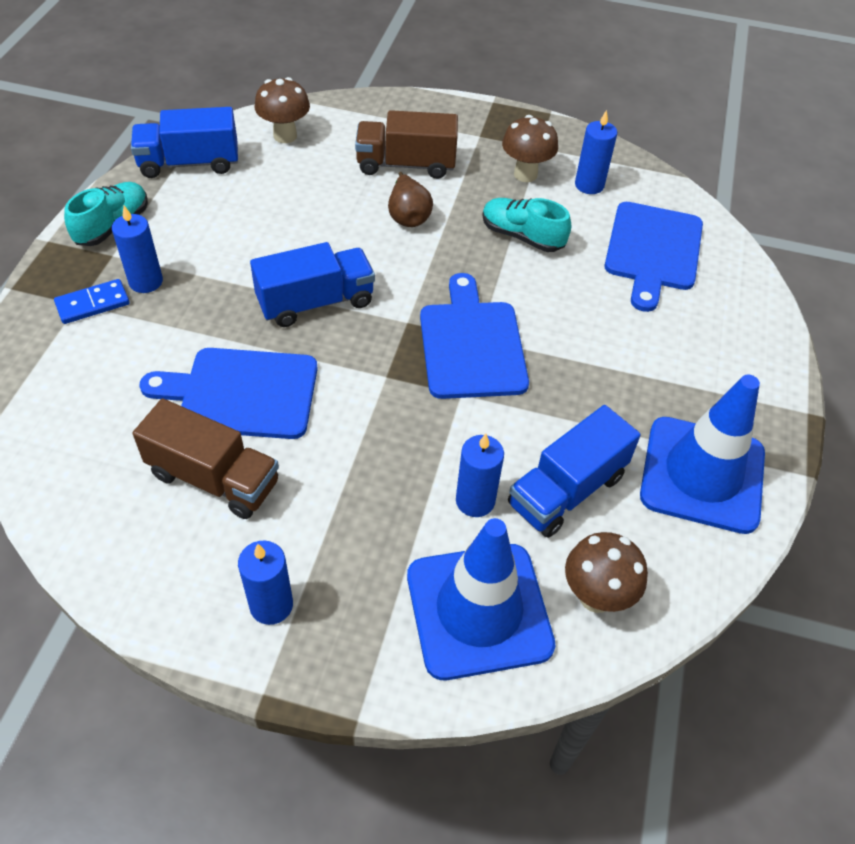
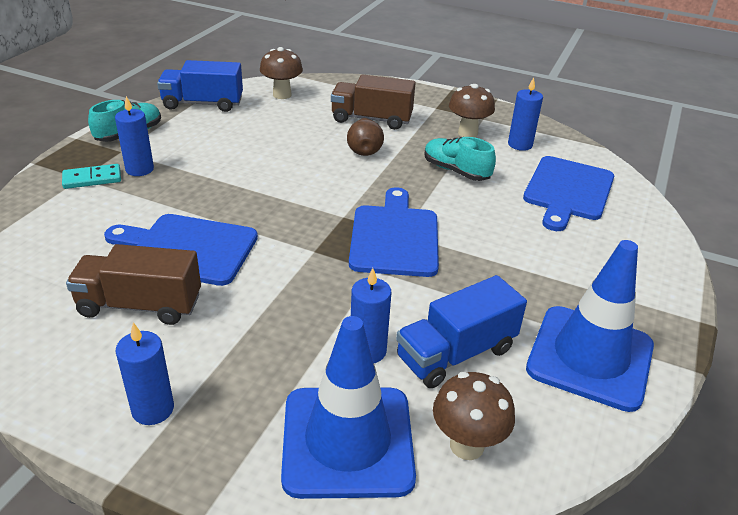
camera: 10 degrees right, 15 degrees down
blue domino [54,279,130,324] -> turquoise domino [62,164,121,189]
brown truck [133,398,279,519] -> brown truck turned 150 degrees clockwise [66,244,201,325]
blue truck [250,242,375,327] -> none

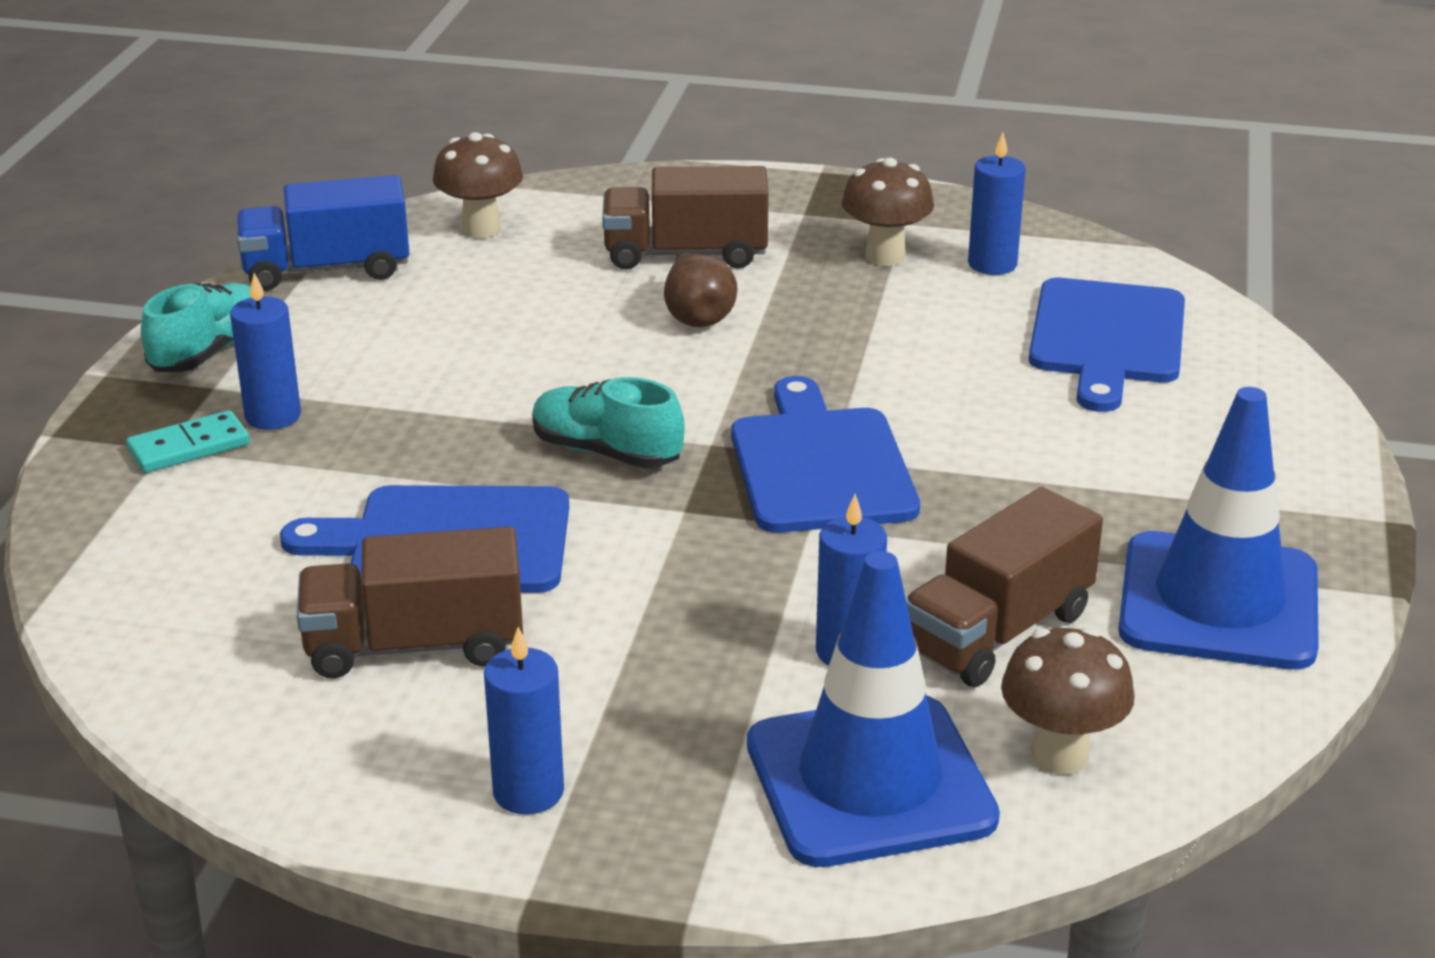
camera: 10 degrees left, 5 degrees down
blue truck [396,275,527,388] -> brown truck [906,487,1103,687]
turquoise shoe [425,137,496,181] -> turquoise shoe moved to [532,377,685,468]

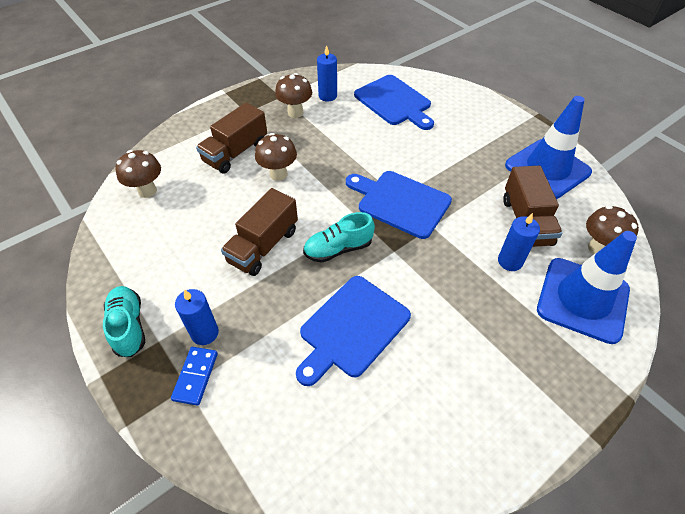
camera: 50 degrees left, 20 degrees up
turquoise domino [126,410,250,473] -> blue domino [171,347,218,406]
blue truck [236,175,410,291] -> none
brown truck [297,526,523,679] -> brown truck moved to [221,188,298,276]
blue candle [484,627,564,814] -> none
brown pear [664,253,737,327] -> brown mushroom [255,133,297,181]

